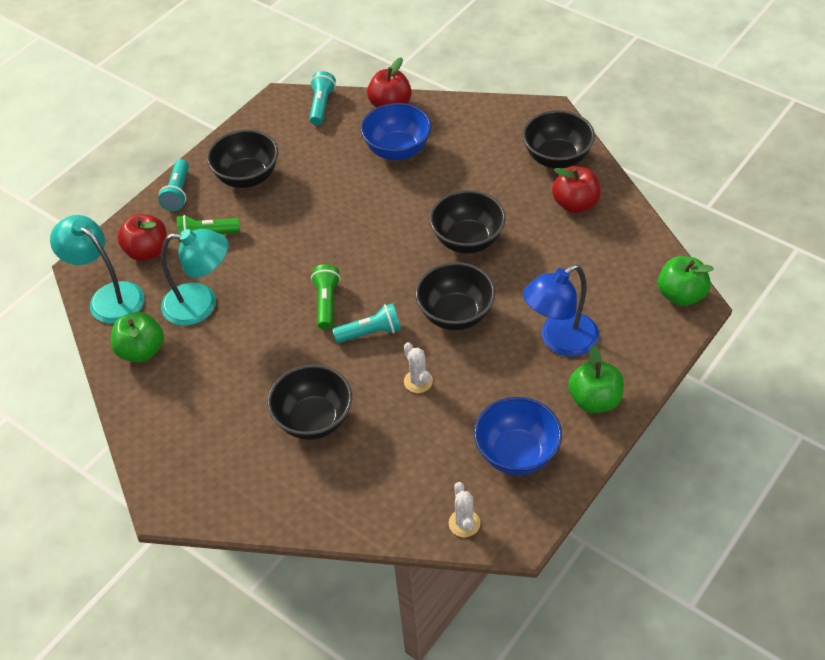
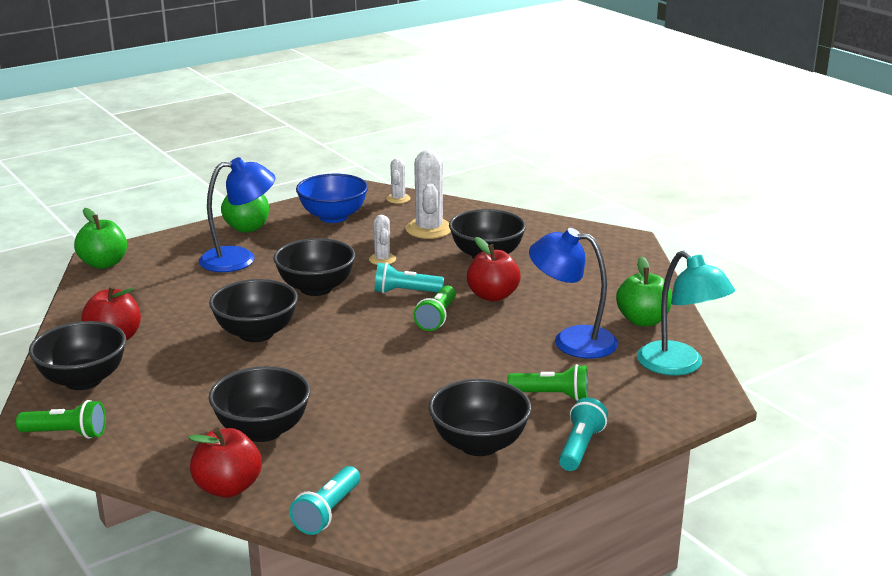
camera: 165 degrees left, 25 degrees down
red apple [117,214,167,261] -> red apple moved to [467,237,521,301]
turquoise lamp [161,229,228,326] -> blue lamp [529,228,618,359]
blue bowl [361,103,431,160] -> black bowl [209,366,311,442]
none -> green flashlight [16,400,106,439]
none -> white cactus [405,150,451,239]

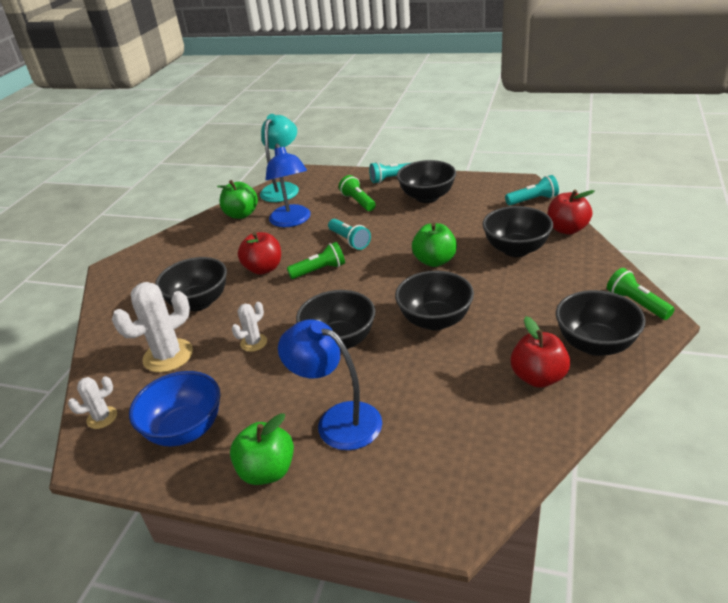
camera: 125 degrees left, 10 degrees up
green apple [74,208,127,269] -> green apple moved to [412,222,457,267]
turquoise flashlight [375,262,444,293] -> turquoise flashlight moved to [328,219,371,250]

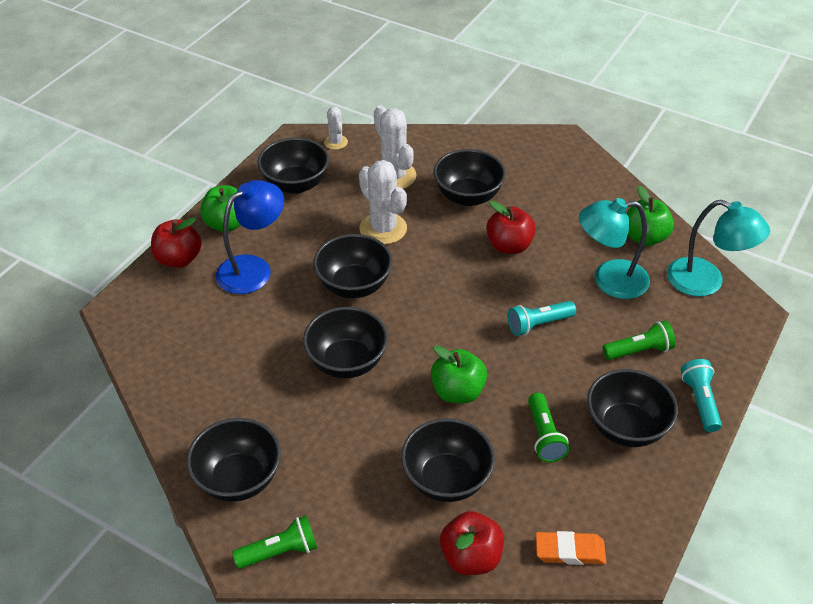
camera: 100 degrees right, 10 degrees up
blue bowl [129,371,220,446] -> black bowl [258,138,329,194]
white cactus [232,302,267,352] -> white cactus [359,160,407,245], size x1.83
blue lamp [265,144,311,227] -> turquoise lamp [579,198,650,299]
green flashlight [287,242,345,279] -> green flashlight moved to [528,393,569,462]
turquoise flashlight [505,175,559,206] -> orange eraser [535,531,606,565]
red apple [511,316,570,388] -> red apple moved to [151,217,202,268]

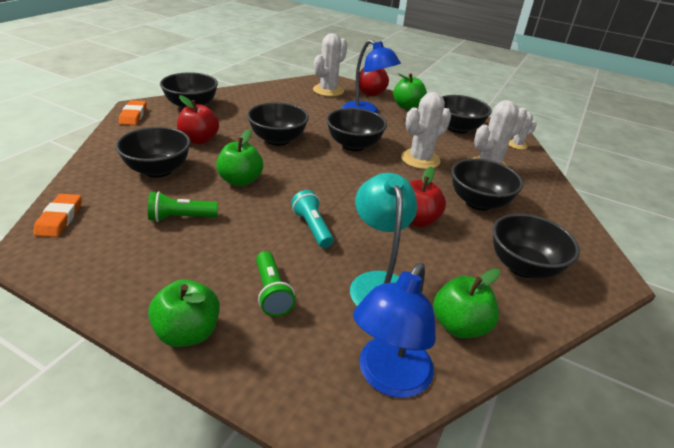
camera: 85 degrees right, 10 degrees down
green flashlight [232,515,317,569] -> orange eraser [119,100,146,125]
red apple [440,511,504,575] -> red apple moved to [177,95,219,144]
black bowl [587,369,678,447] -> black bowl moved to [492,213,580,278]
turquoise lamp [667,200,770,296] -> blue lamp [353,263,436,398]
turquoise flashlight [681,359,722,432] -> green apple [148,279,220,347]
none -> white cactus [313,33,347,97]

